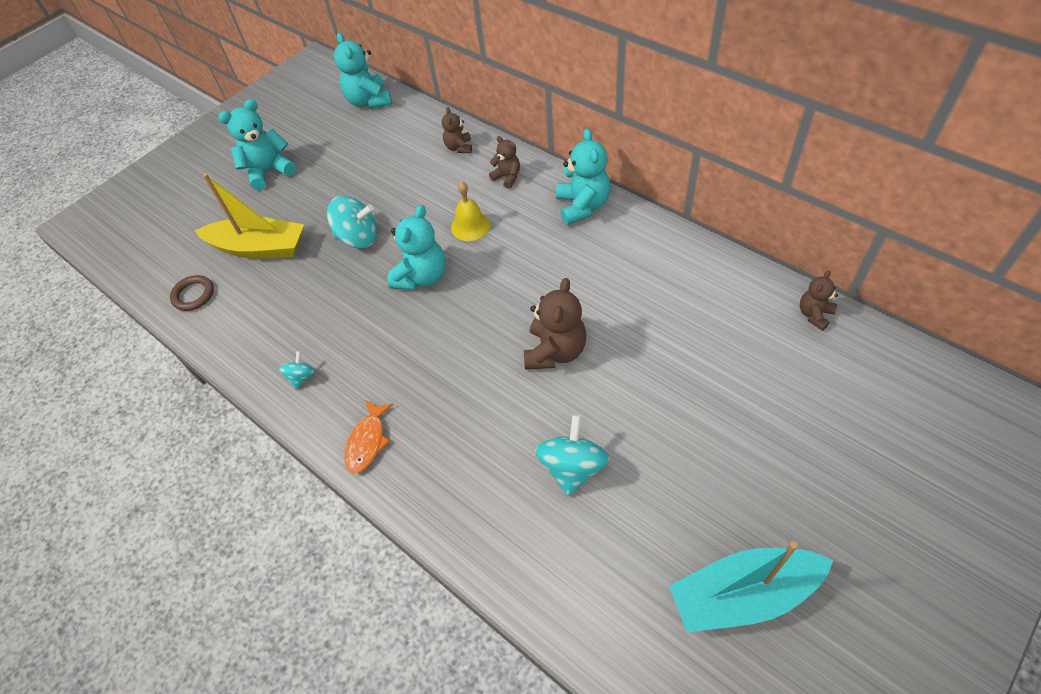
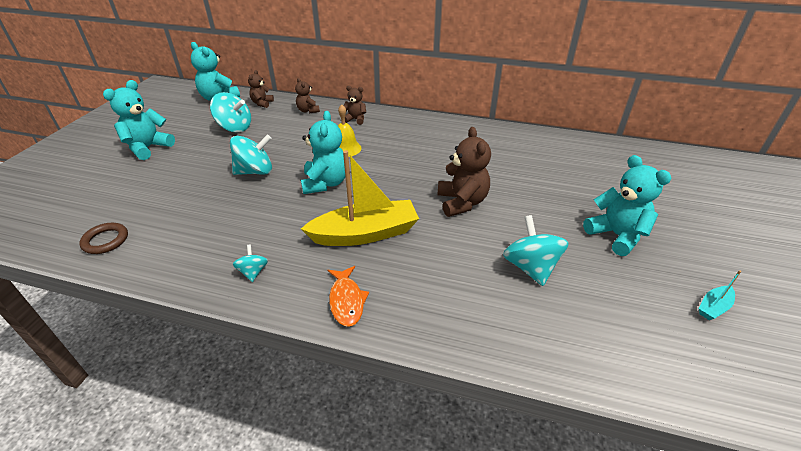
camera: 30 degrees left, 15 degrees down
yellow boat [195,173,304,259] -> yellow boat moved to [301,150,419,246]
turquoise teddy bear [556,128,610,225] -> turquoise teddy bear moved to [583,155,672,256]
turquoise boat [669,541,833,632] -> turquoise boat [698,270,741,320], size x0.42
brown teddy bear [800,271,838,331] -> brown teddy bear moved to [248,70,274,108]
none -> turquoise spinning top [210,92,251,133]

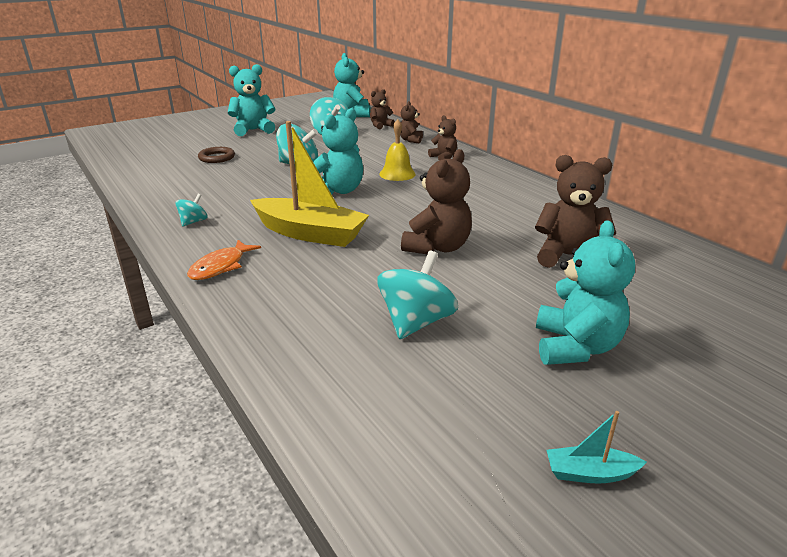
camera: 40 degrees right, 10 degrees down
brown ring [79,223,128,254] -> brown ring moved to [198,147,235,163]
none -> brown teddy bear [535,155,616,268]

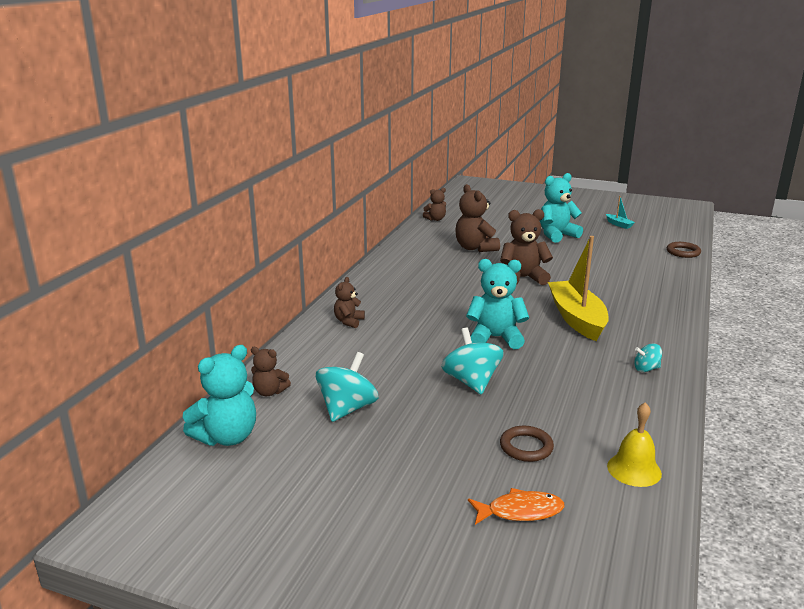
camera: 125 degrees left, 5 degrees down
orange fish [187,240,261,280] -> orange fish moved to [468,488,564,525]
turquoise teddy bear [228,64,275,136] -> none
turquoise spinning top [377,251,458,339] -> none
yellow bell [379,119,416,181] -> yellow bell moved to [607,402,662,487]
brown teddy bear [400,101,423,144] -> brown teddy bear moved to [423,188,446,221]
none -> brown ring [667,242,701,258]

